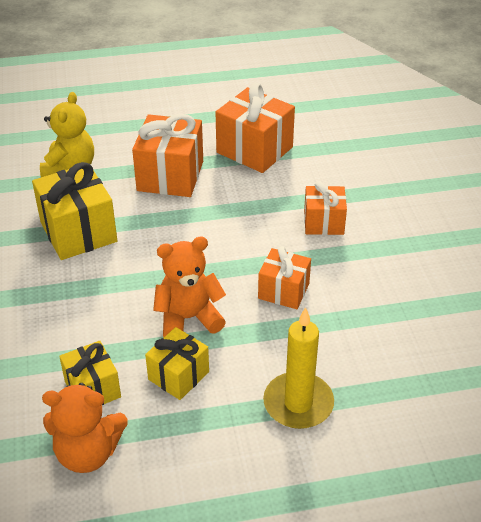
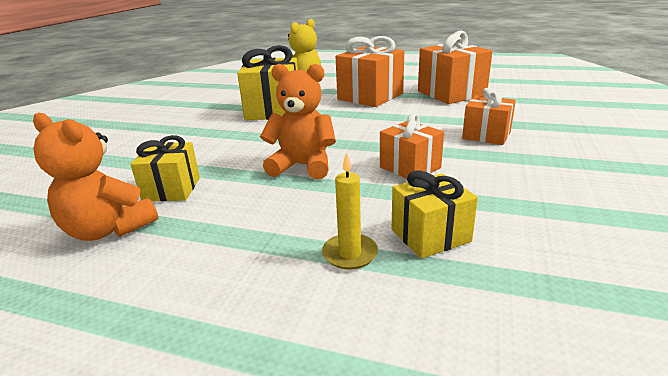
camera: 30 degrees right, 15 degrees down
yellow gift [145,327,209,400] -> yellow gift moved to [392,171,478,259]
yellow candle [263,307,334,429] -> yellow candle [322,152,378,270], size x0.60

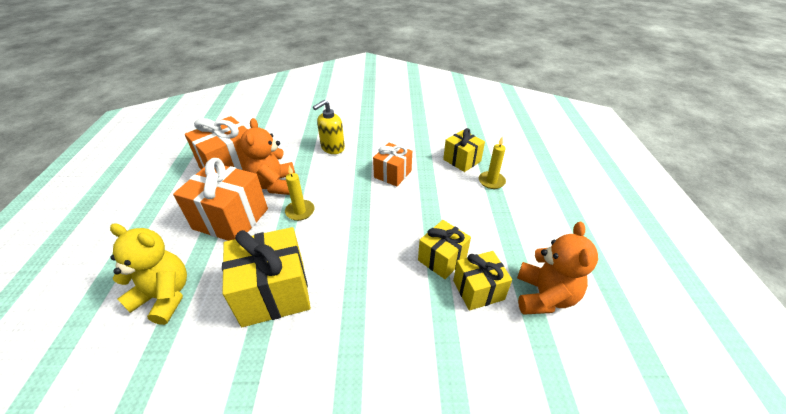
camera: 110 degrees left, 15 degrees up
orange teddy bear [260,64,336,180] -> orange teddy bear moved to [240,118,295,195]
orange gift [462,88,516,145] -> yellow soap dispenser [313,100,345,154]
none -> yellow candle [285,166,315,221]
none -> yellow gift [418,220,471,279]

